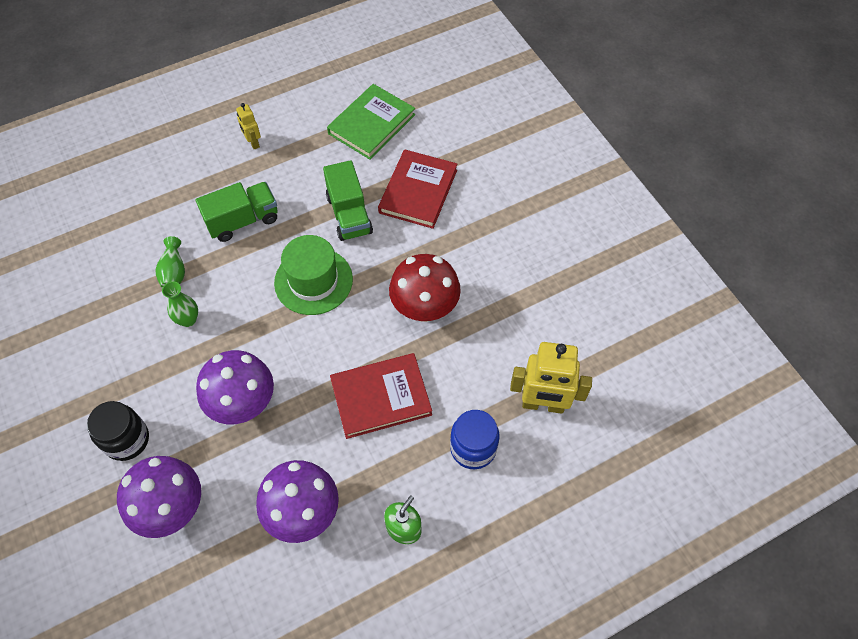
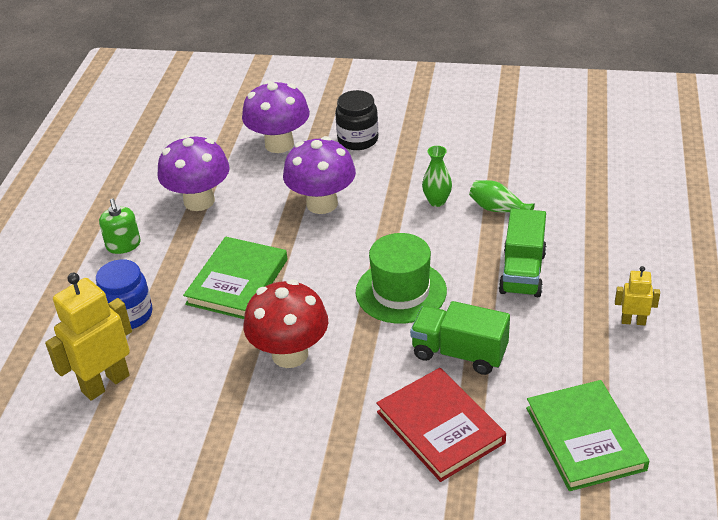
camera: 130 degrees right, 20 degrees down
red book [330,353,432,439] -> green book [183,237,287,319]

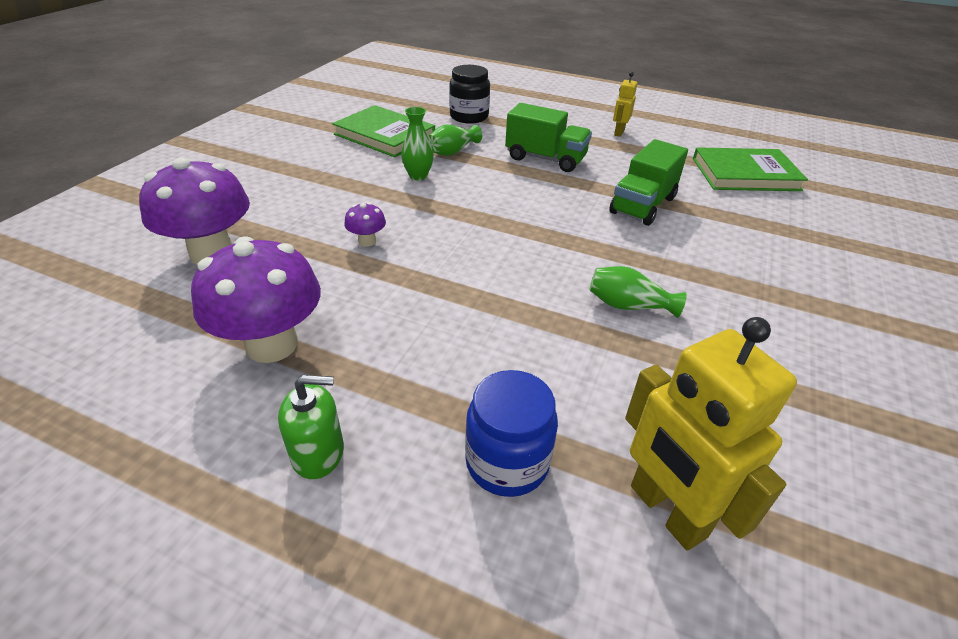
camera: 80 degrees left, 0 degrees up
green book [183,237,287,319] -> green book moved to [332,105,435,157]
red mushroom [243,279,328,368] -> green vase [589,266,687,318]
purple mushroom [283,136,356,214] -> purple mushroom [344,202,386,247], size x0.44
black jar [335,90,378,150] -> black jar moved to [449,65,490,124]
green hat [356,233,447,324] -> none
red book [376,368,506,482] -> none

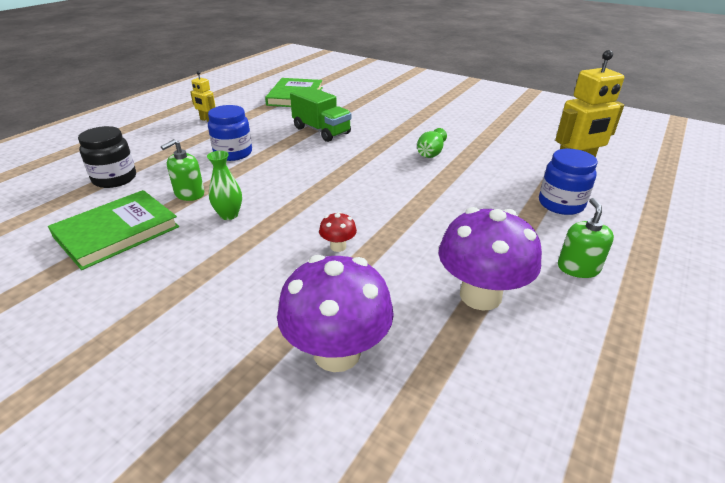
camera: 80 degrees left, 5 degrees down
purple mushroom [344,202,386,247] -> red mushroom [319,212,357,252]
green vase [428,125,482,156] -> green soap dispenser [161,139,204,201]
green truck [505,103,592,172] -> blue jar [208,105,252,161]

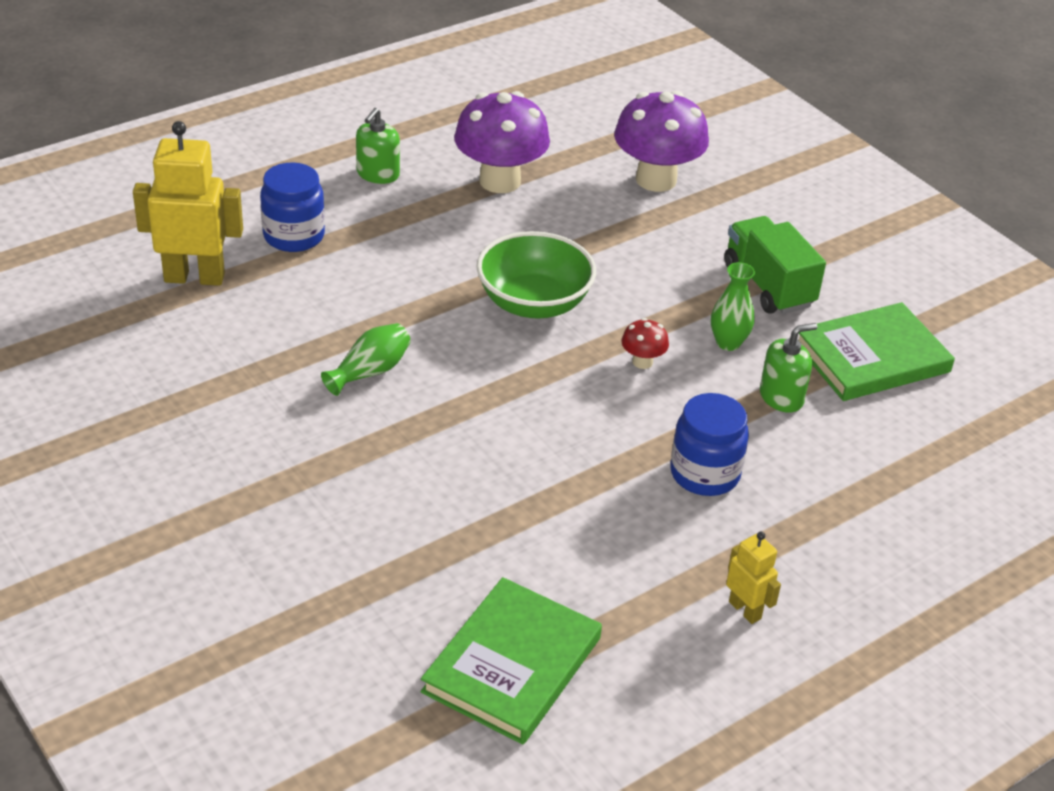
camera: 160 degrees left, 5 degrees up
black jar [78,126,136,188] -> none
green truck [290,87,351,142] -> green truck moved to [724,216,826,314]
red mushroom [319,212,357,252] -> red mushroom moved to [621,318,669,369]
none -> green bowl [476,231,596,318]

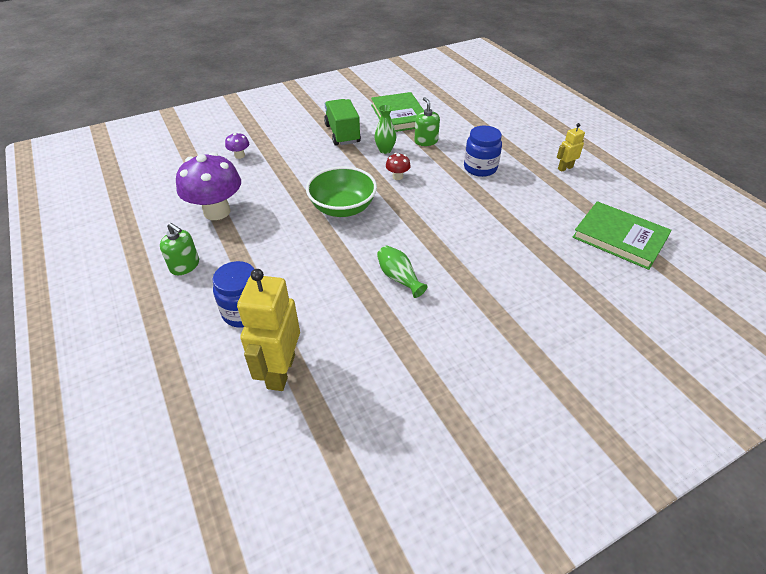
camera: 80 degrees left, 5 degrees up
purple mushroom [614,91,709,192] -> purple mushroom [225,132,249,159], size x0.44
green truck [724,216,826,314] -> green truck turned 90 degrees clockwise [324,99,361,146]

